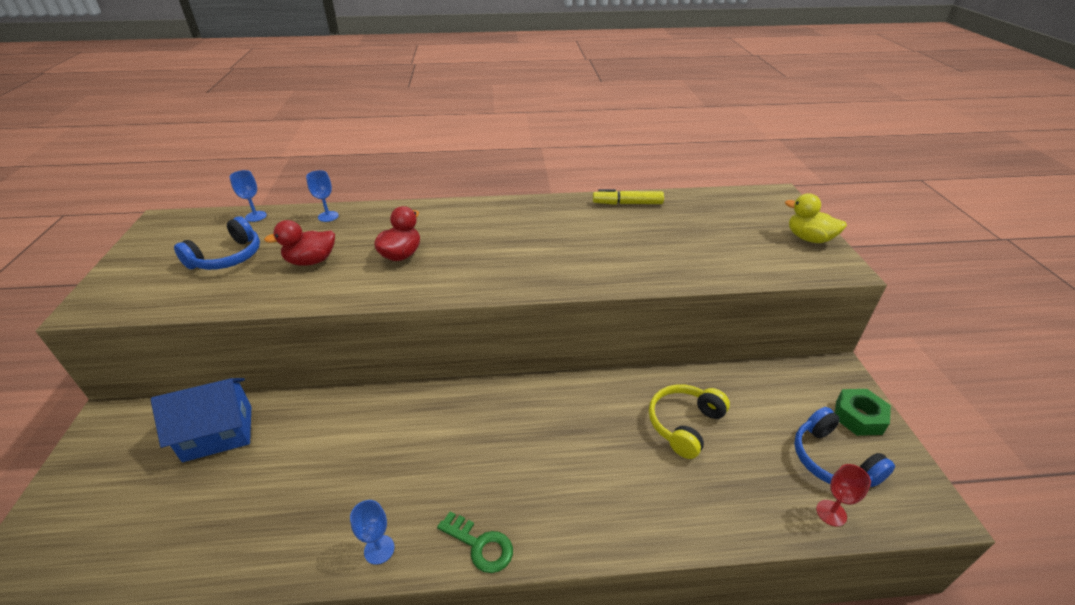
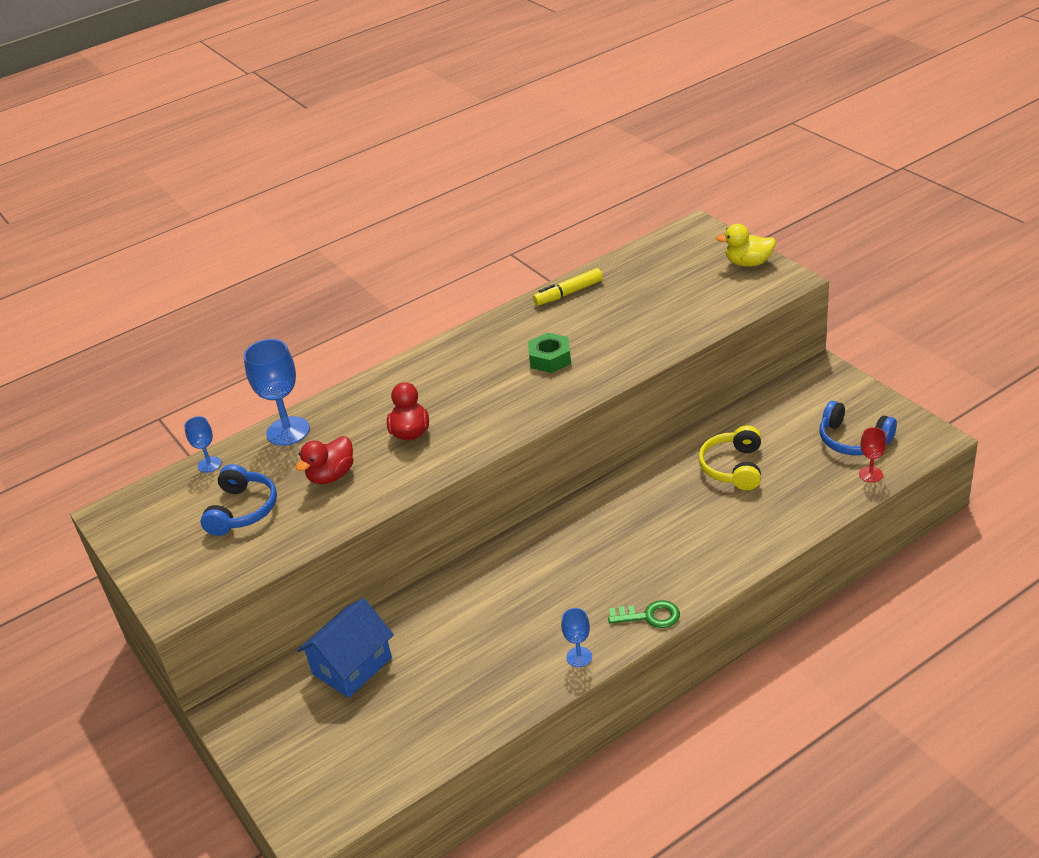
camera: 25 degrees left, 0 degrees up
blue goblet [306,170,339,222] -> blue goblet [244,339,310,446], size x1.89
green nut [835,389,891,436] -> green nut moved to [528,332,571,373]

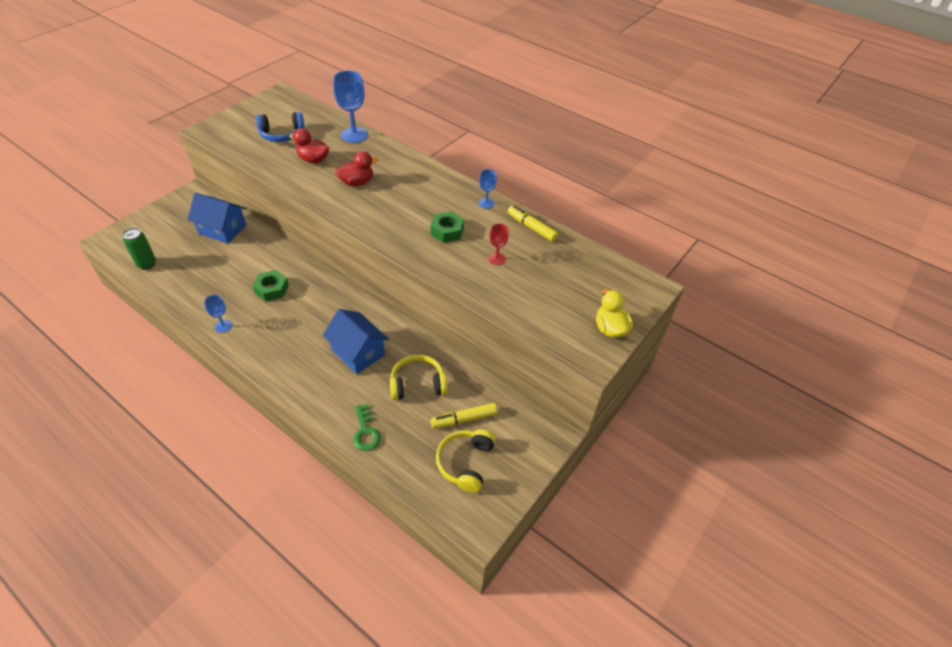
camera: 65 degrees right, 10 degrees up
blue goblet [184,416,221,473] -> blue goblet moved to [478,169,497,209]
green key [608,600,680,628] -> green key moved to [353,404,381,451]
blue headphones [820,401,897,455] -> yellow headphones [436,429,496,493]
red goblet [859,427,887,483] -> red goblet moved to [488,223,509,265]
none -> green can [122,228,156,270]
none -> green nut [252,270,289,302]
none -> blue house [323,309,389,374]
none -> yellow marker [431,403,497,428]

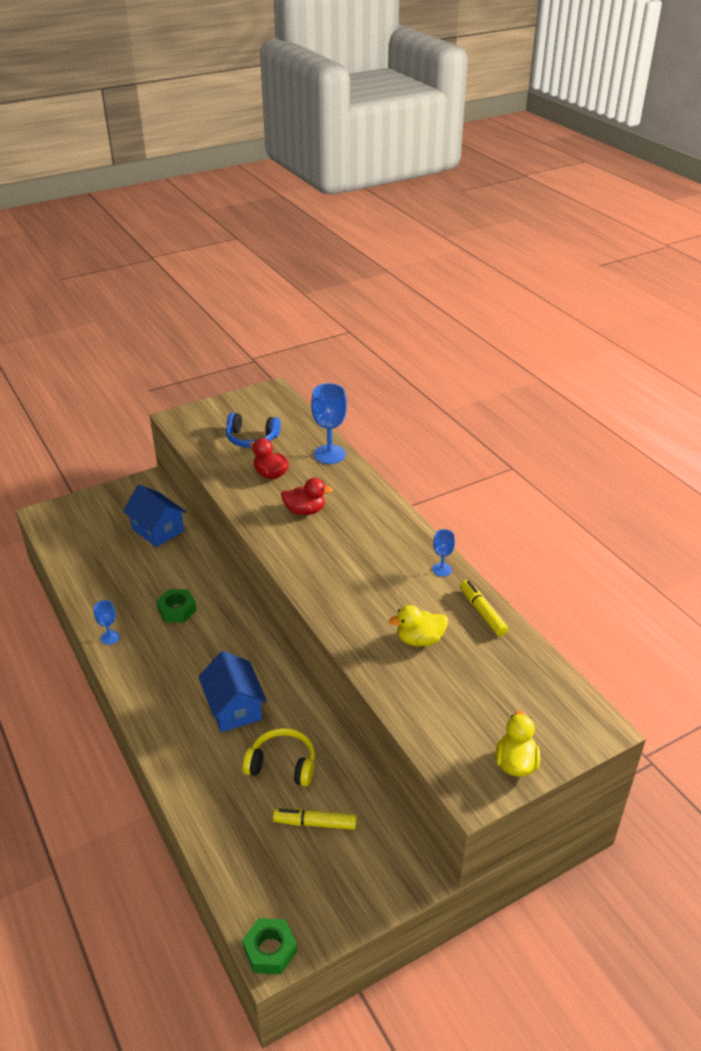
camera: 25 degrees right, 10 degrees down
green can [122,228,156,270] -> none
green key [353,404,381,451] -> none
green nut [431,211,464,243] -> green nut moved to [242,918,297,974]
yellow headphones [436,429,496,493] -> none
red goblet [488,223,509,265] -> yellow duck [389,605,448,647]

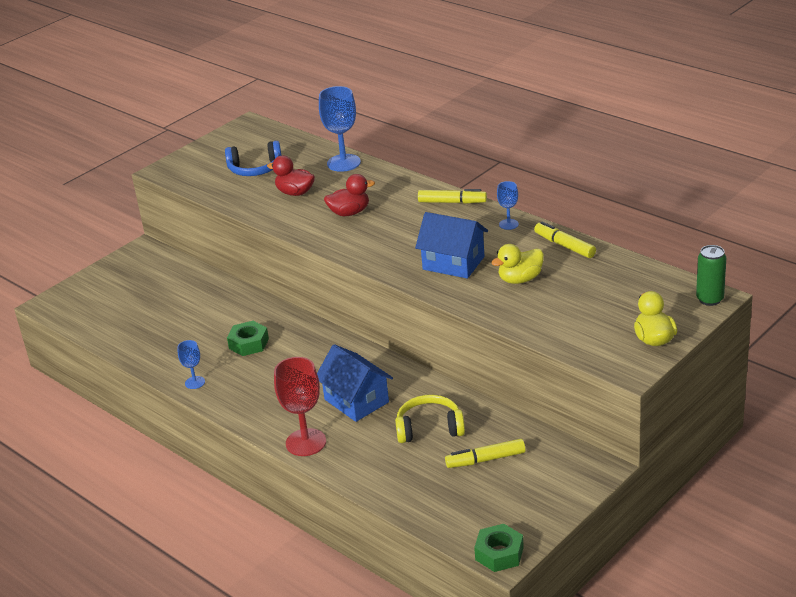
camera: 15 degrees left, 5 degrees down
blue house [123,485,187,547] -> blue house moved to [415,212,488,279]
none -> red goblet [274,357,326,456]
none -> yellow marker [418,189,487,204]
none -> green can [696,245,726,306]

